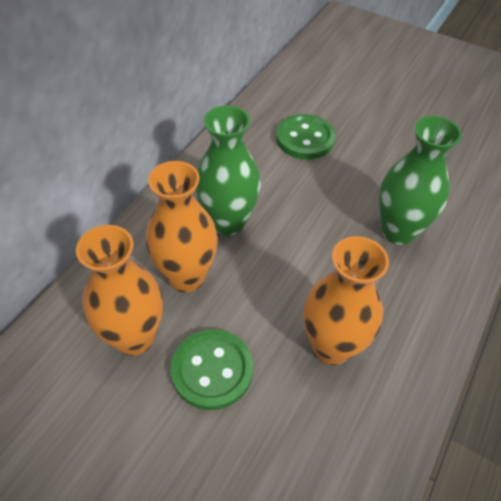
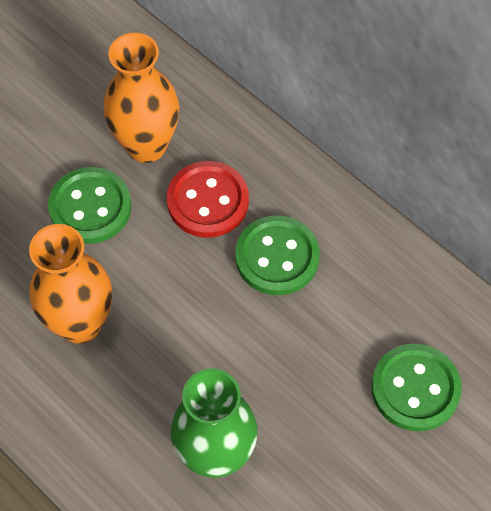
camera: 105 degrees right, 10 degrees up
orange vase [146,161,218,292] -> red button [167,161,249,238]
green vase [196,105,261,236] -> green button [235,215,320,295]

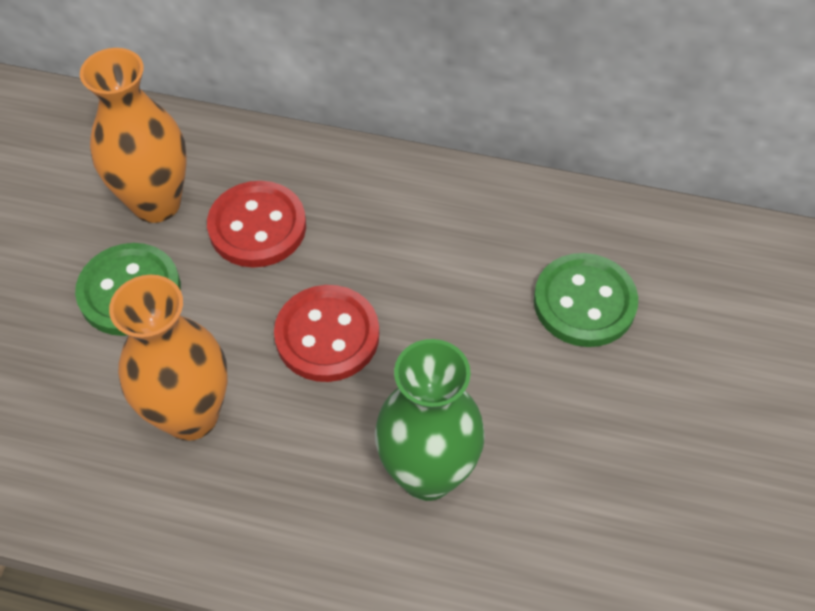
camera: 30 degrees left, 5 degrees down
green button [235,215,320,295] -> none
none -> red button [274,285,379,382]

